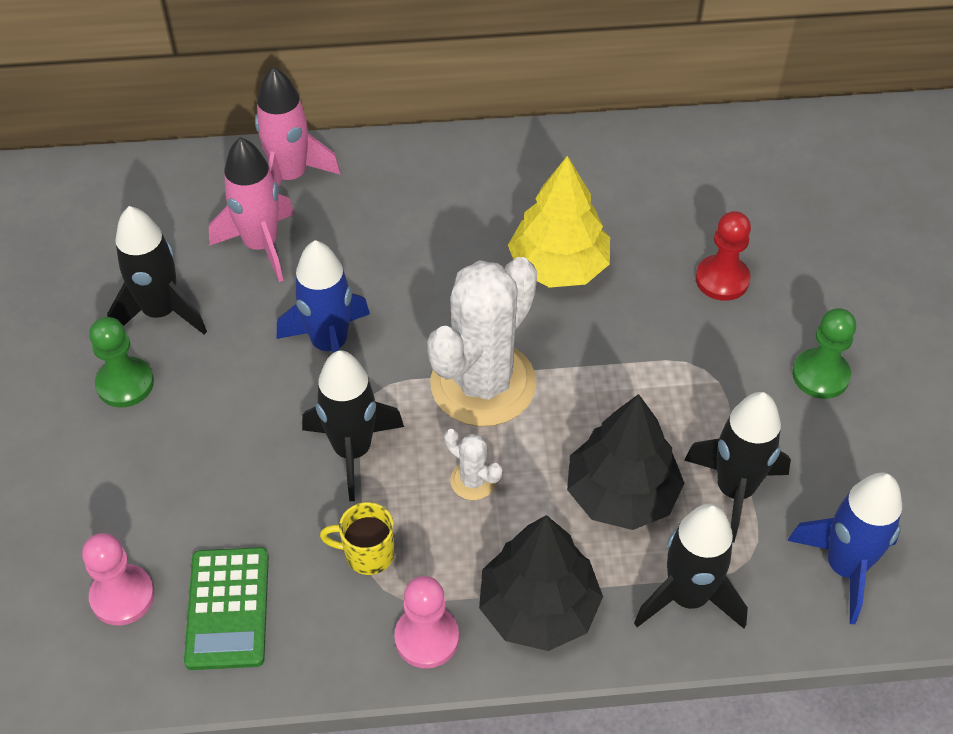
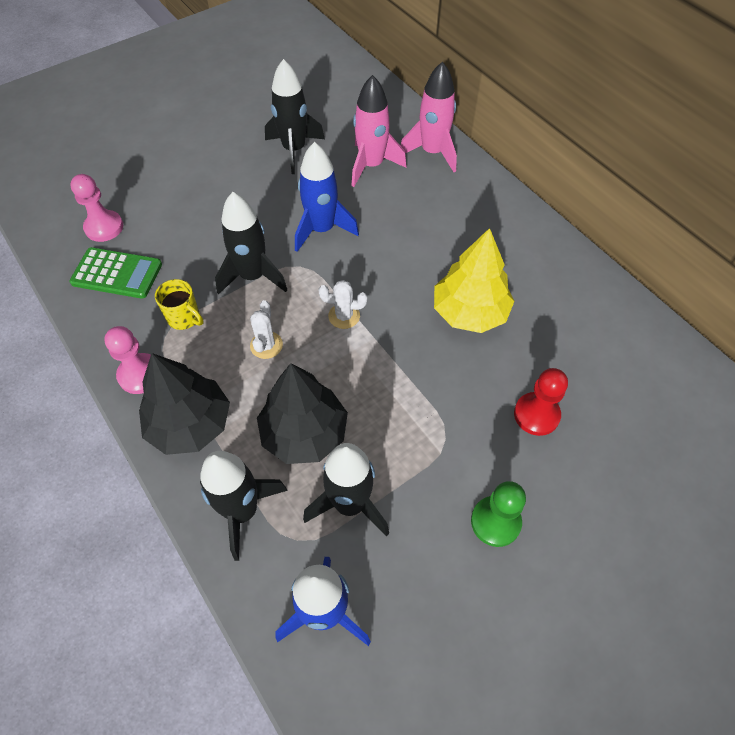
camera: 60 degrees right, 5 degrees up
green pawn [89,317,154,407] -> none
green calculator [184,547,269,670] -> green calculator turned 135 degrees counterclockwise [69,247,162,299]
yellow mug [320,502,394,575] -> yellow mug turned 150 degrees clockwise [155,279,203,330]
white cactus [427,257,537,427] -> white cactus [319,280,367,329], size x0.41

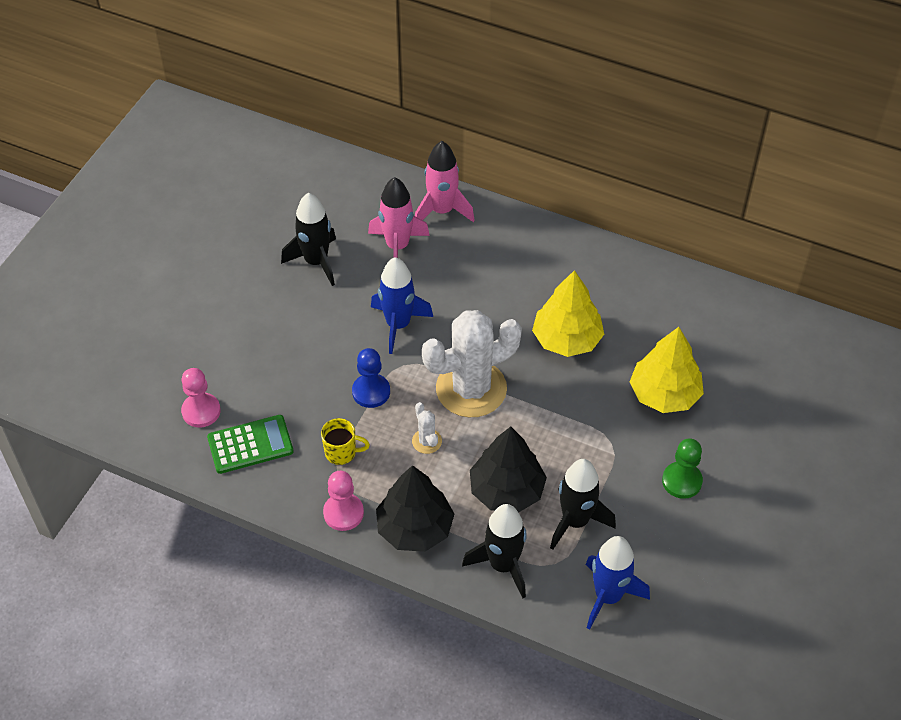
camera: 30 degrees left, 5 degrees down
black rocket [215,192,287,294] -> blue pawn [352,348,390,408]
white cactus [319,280,367,329] -> white cactus [422,310,522,417], size x2.42
red pawn [514,368,568,436] -> yellow tree [630,327,704,413]

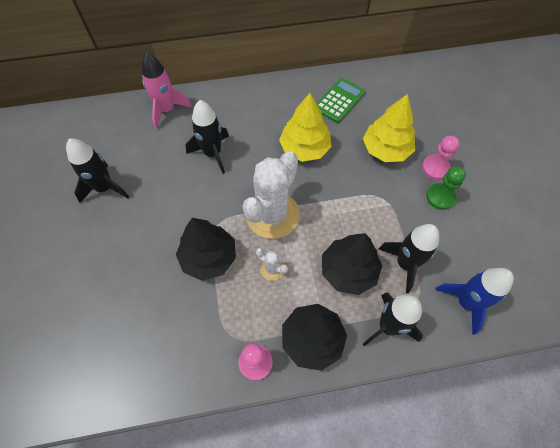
camera: 35 degrees left, 10 degrees up
pink pawn [181,368,221,428] -> pink pawn moved to [422,136,460,180]
green calculator [207,415,294,474] -> green calculator moved to [317,78,365,123]
yellow mug [321,418,370,465] -> none
blue pawn [352,348,390,408] -> black tree [176,218,236,281]
pink rocket [368,177,430,258] -> none
blue rocket [371,257,433,354] -> none
none -> black rocket [185,100,229,174]

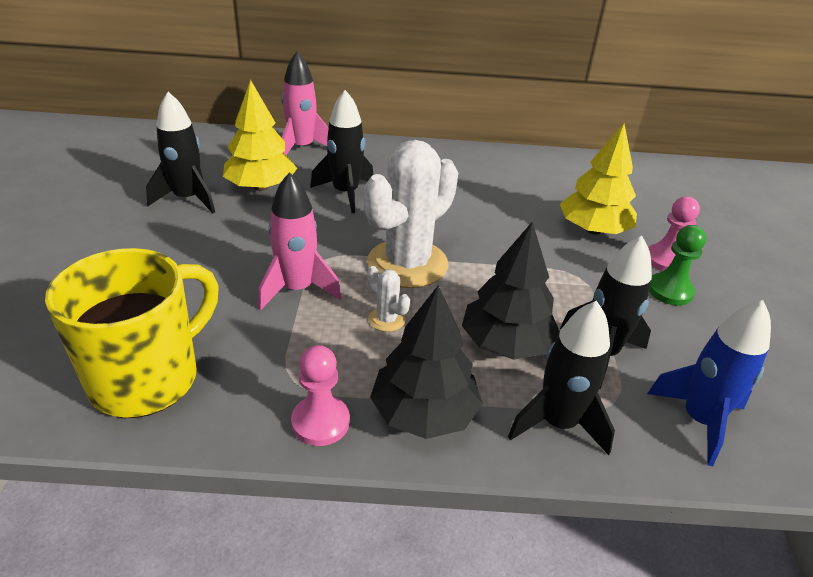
camera: 10 degrees right, 25 degrees down
black tree [176,218,236,281] -> pink rocket [258,172,342,311]
yellow tree [279,93,331,162] -> yellow tree moved to [223,80,297,191]
green calculator [317,78,365,123] -> none
none -> yellow mug [45,248,219,418]

